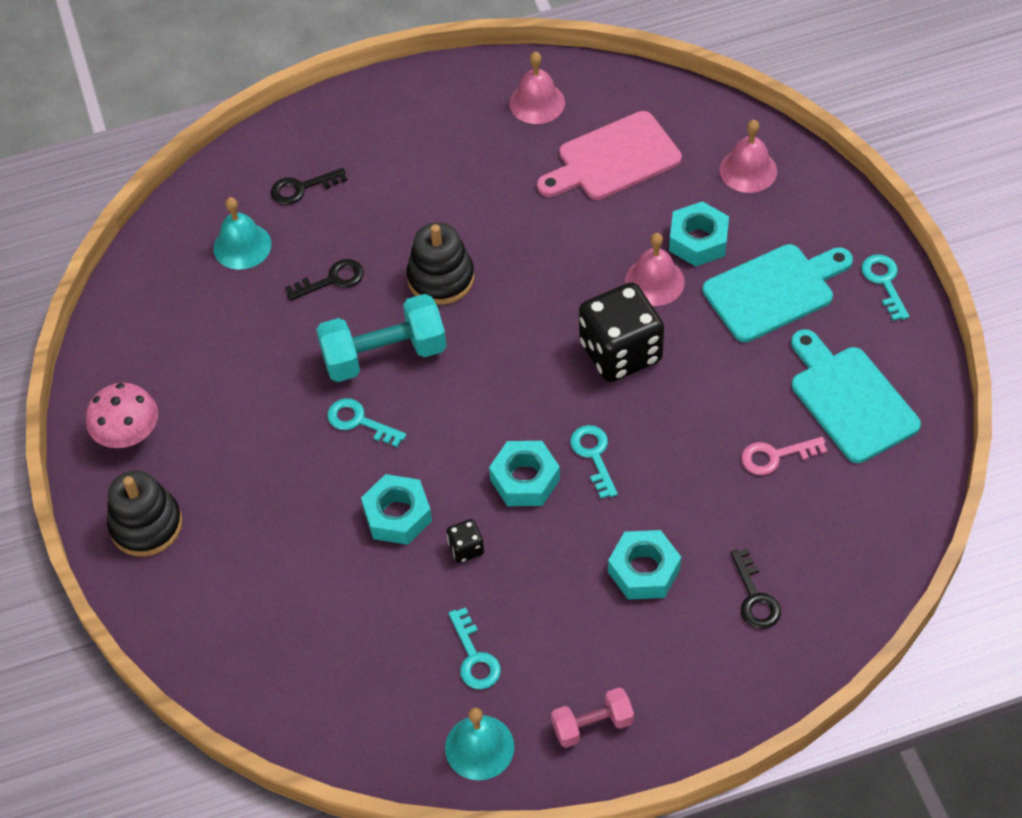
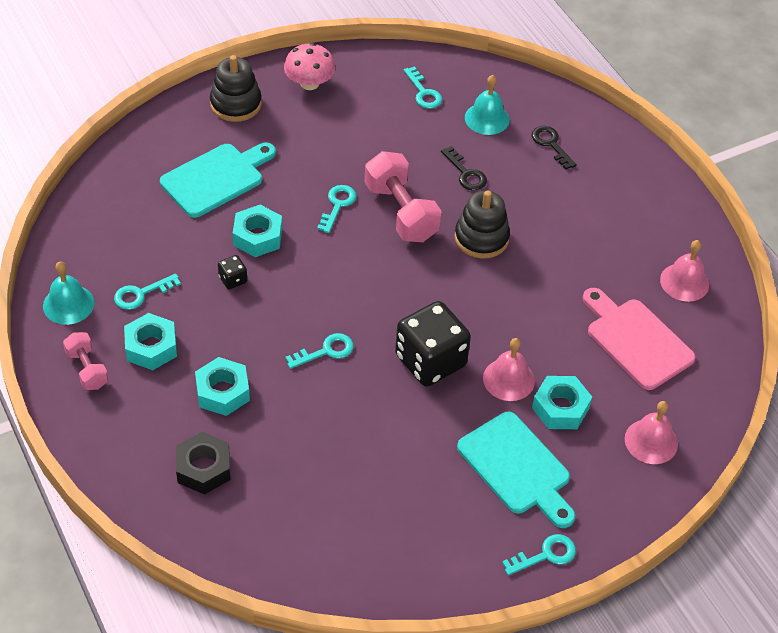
camera: 75 degrees right, 5 degrees down
turquoise dumbbell [316,294,446,382] -> pink dumbbell [365,151,442,242]
turquoise nut [489,441,560,506] -> turquoise nut moved to [124,313,177,370]
black key [730,548,781,629] -> black nut [176,432,231,495]
pink key [741,437,827,475] -> none
turquoise cutting board [791,329,921,463] -> turquoise cutting board moved to [160,143,276,218]
none -> turquoise key [404,66,442,109]

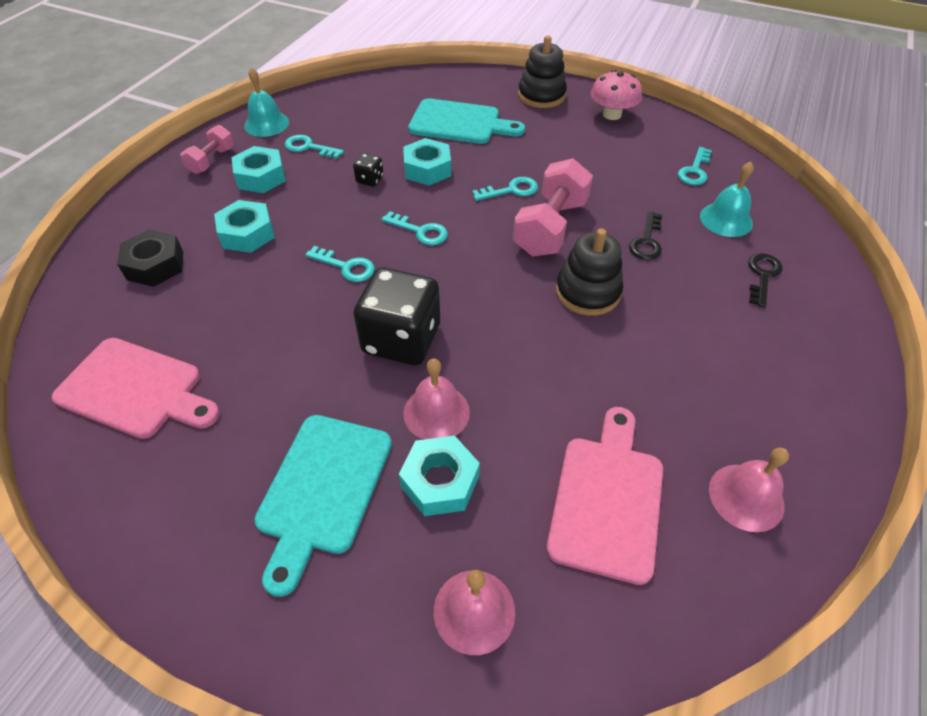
camera: 55 degrees right, 0 degrees up
turquoise key [502,534,576,575] -> turquoise key moved to [382,211,448,245]
none -> pink cutting board [51,338,220,439]

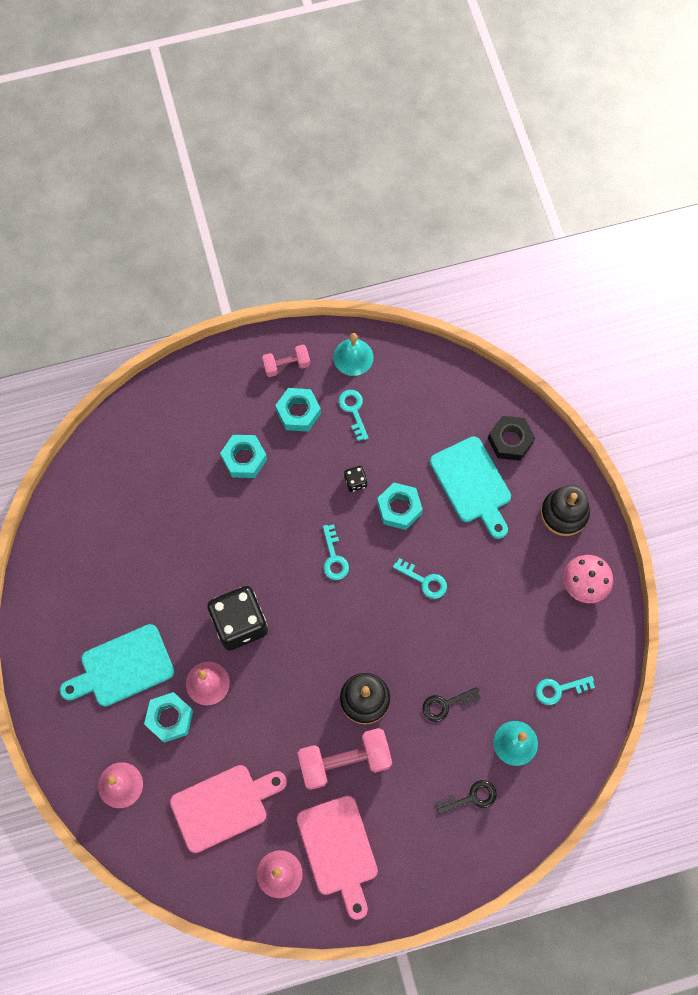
camera: 50 degrees right, 20 degrees up
pink cutting board [51,338,220,439] -> pink cutting board moved to [297,796,378,920]
black nut [117,229,183,287] -> black nut moved to [488,416,535,461]
turquoise key [305,246,375,282] -> none
pink dumbbell [513,158,593,256] -> pink dumbbell moved to [297,728,392,790]

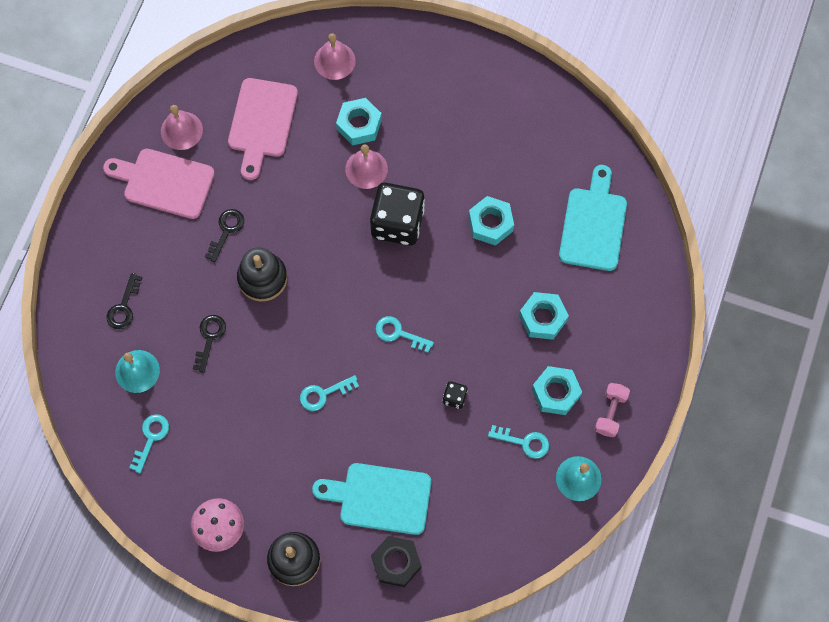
camera: 125 degrees right, 0 degrees up
turquoise cutting board [60,624,174,707] -> turquoise cutting board moved to [559,165,627,271]
pink dumbbell [297,728,392,790] -> black key [205,209,244,262]
turquoise nut [377,482,423,530] -> turquoise nut moved to [469,196,514,246]

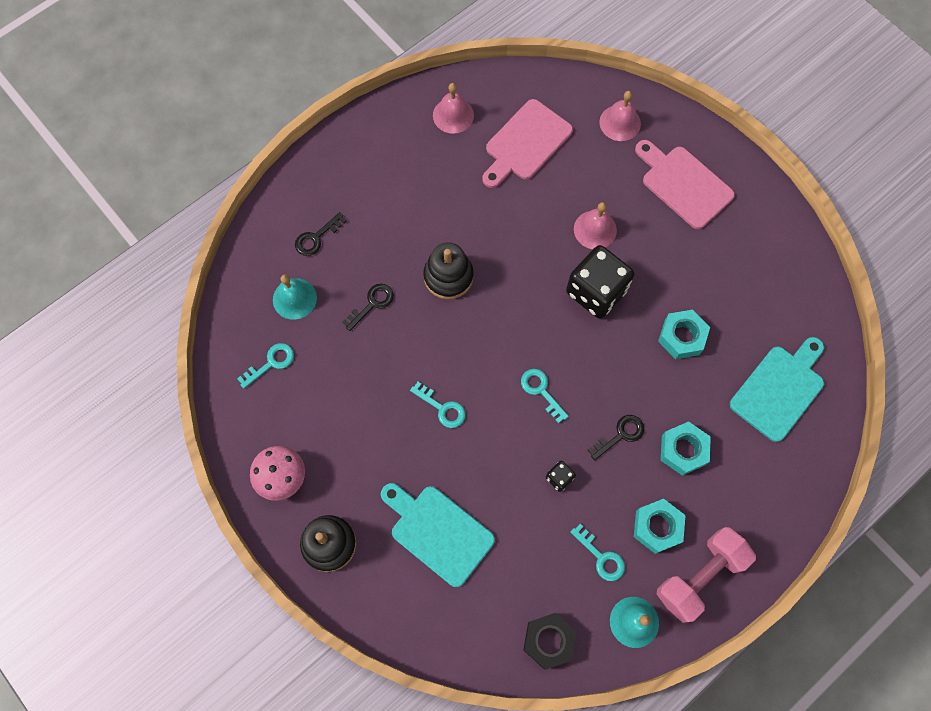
camera: 30 degrees right, 0 degrees up
pink cutting board [103,149,215,219] -> pink cutting board moved to [635,140,735,229]
black key [205,209,244,262] -> black key moved to [588,415,644,460]
turquoise key [300,375,359,411] -> turquoise key turned 150 degrees counterclockwise [410,382,466,428]
turquoise nut [336,98,382,145] -> none
black nut [371,536,421,587] -> black nut moved to [523,613,577,670]
pink dumbbell [595,383,630,437] -> pink dumbbell [657,527,756,623], size x1.76

